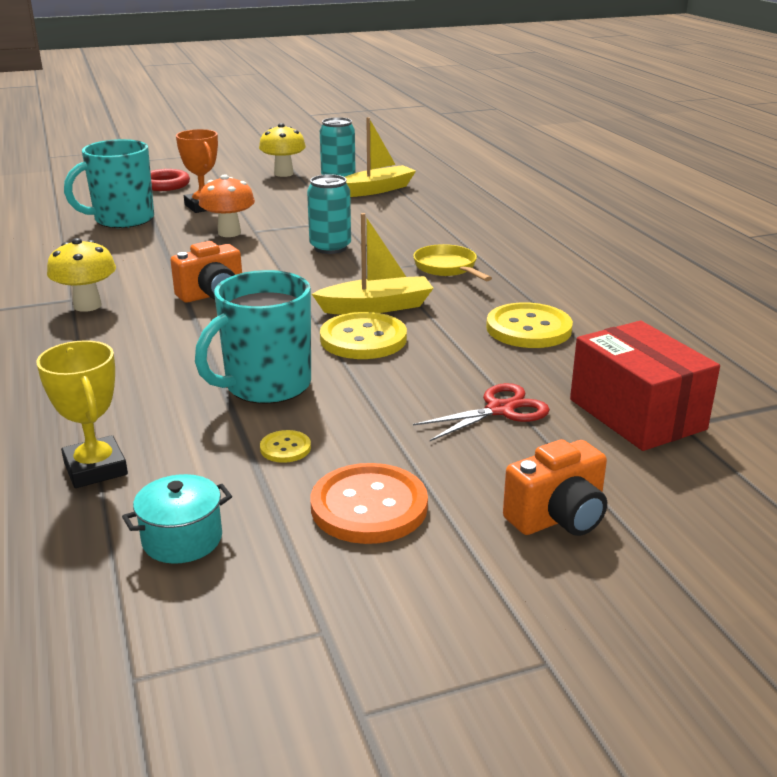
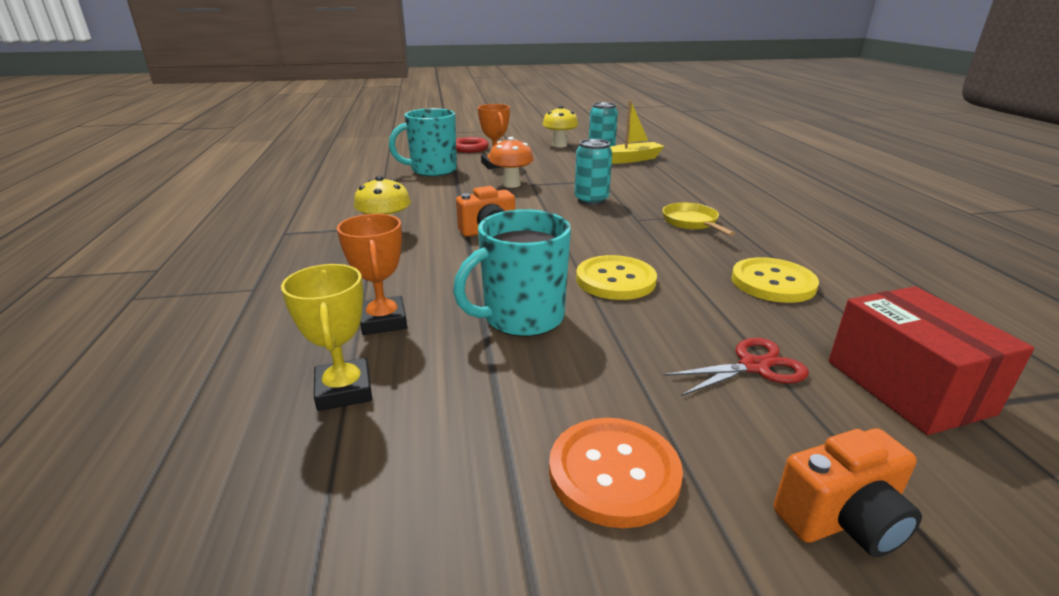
camera: 10 degrees right, 0 degrees up
turquoise pot [122,474,232,564] -> none
yellow button [260,430,311,463] -> none
yellow boat [312,213,433,315] -> none
none -> orange trophy [337,214,407,335]

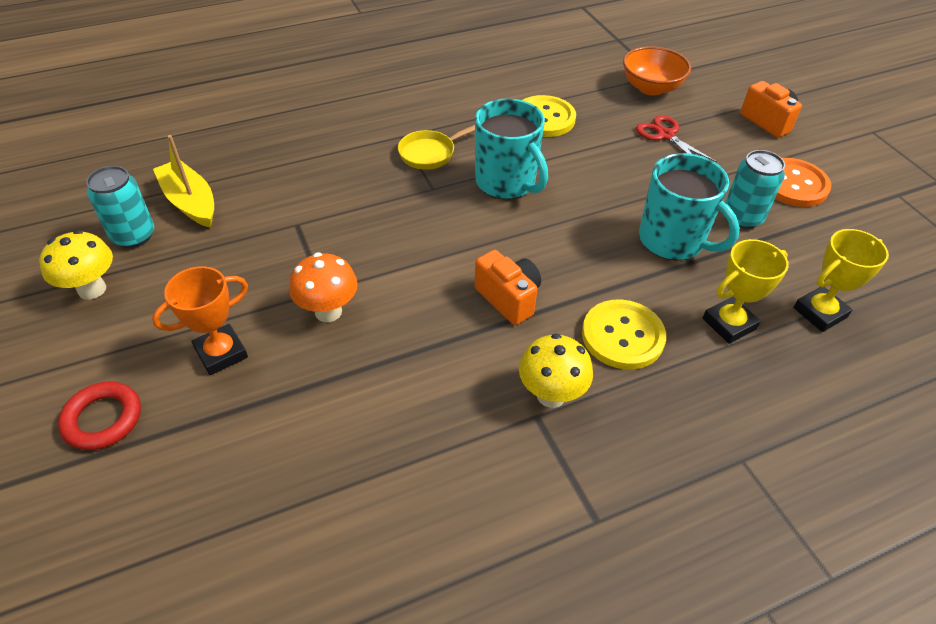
camera: 105 degrees left, 20 degrees up
orange trophy [337,214,407,335] -> yellow trophy [703,239,789,344]
turquoise mug [389,108,457,177] -> turquoise mug moved to [475,98,548,199]
turquoise can [575,139,612,205] -> turquoise can moved to [725,150,785,229]
yellow button [576,255,657,300] -> yellow button moved to [582,300,666,370]
red box [828,286,1034,435] -> orange bowl [623,46,691,96]

